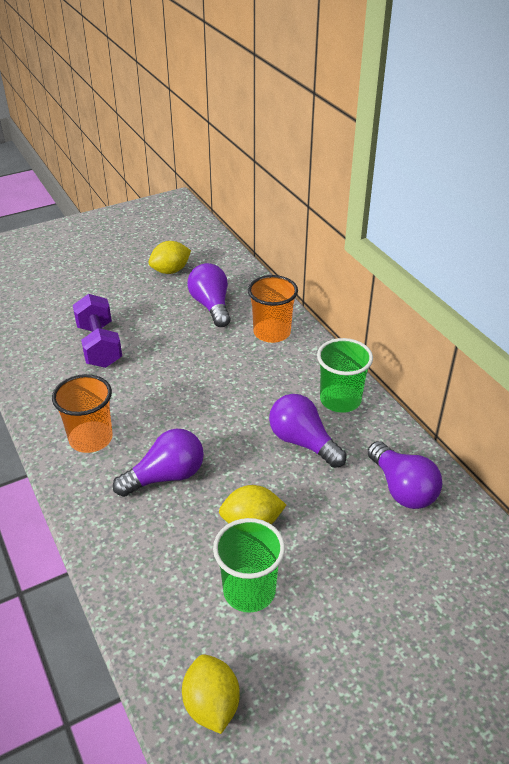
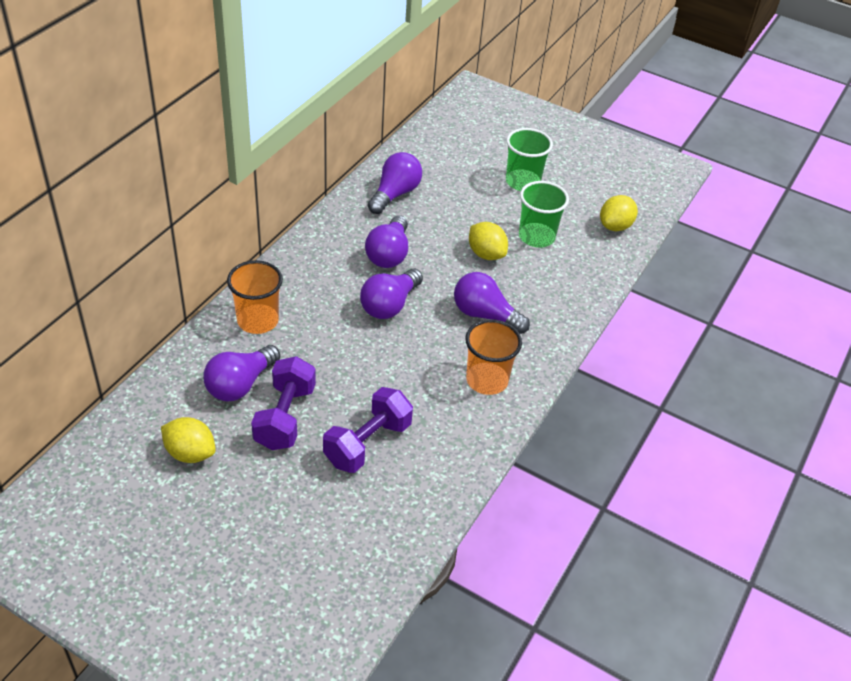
camera: 125 degrees left, 5 degrees up
green cup [317,338,373,413] -> green cup moved to [506,128,553,191]
none -> purple dumbbell [251,356,316,450]
none -> purple light bulb [360,269,423,319]

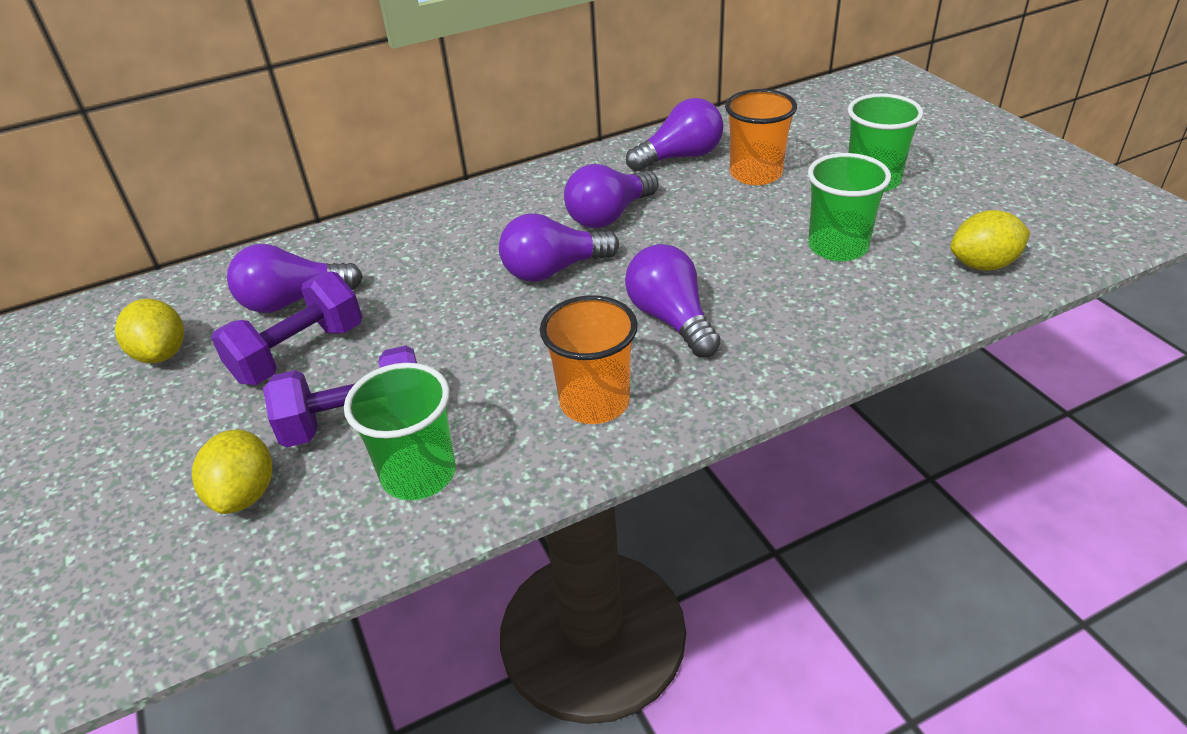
camera: 40 degrees right, 5 degrees down
orange cup [227,260,283,334] -> orange cup moved to [725,89,797,185]
yellow lemon [469,222,508,260] -> yellow lemon moved to [192,430,272,514]
none -> green cup [344,363,456,500]

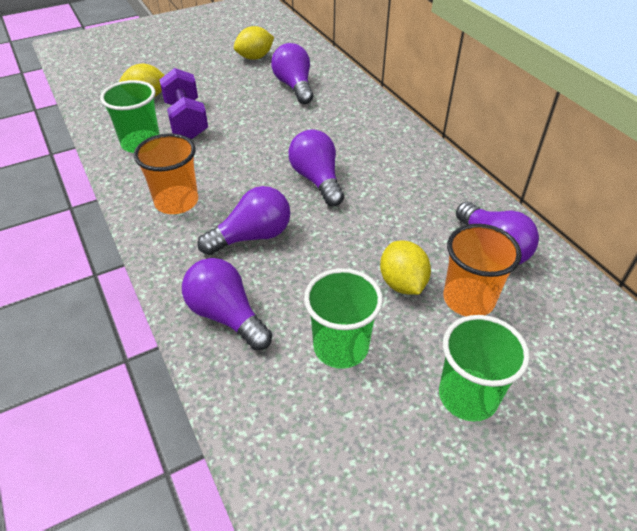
camera: 85 degrees right, 5 degrees up
purple dumbbell [211,271,362,385] -> none
purple light bulb [564,164,658,228] -> purple light bulb moved to [182,258,272,350]
yellow lemon [950,210,1031,271] -> yellow lemon moved to [380,240,431,295]

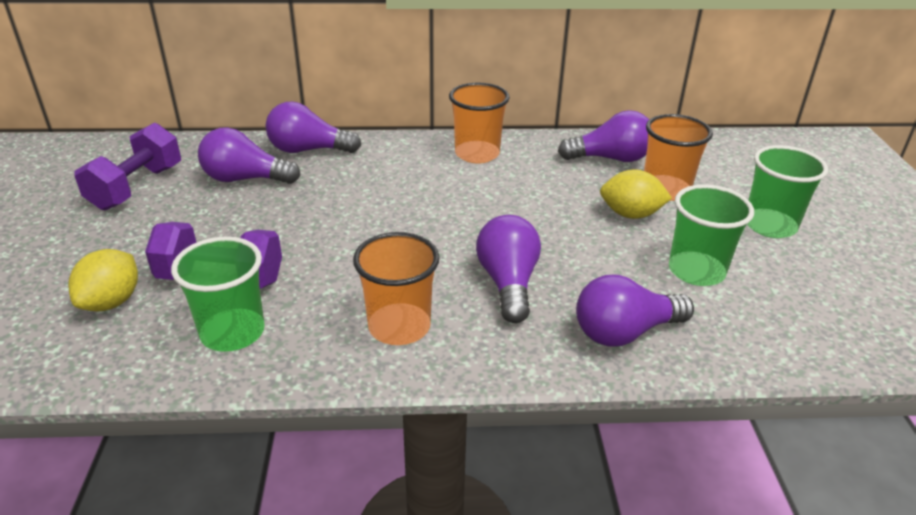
camera: 65 degrees left, 10 degrees down
yellow lemon [234,26,274,60] -> purple dumbbell [74,123,181,210]
purple light bulb [288,129,344,206] -> purple light bulb moved to [266,101,361,153]
none -> orange cup [449,83,510,163]

